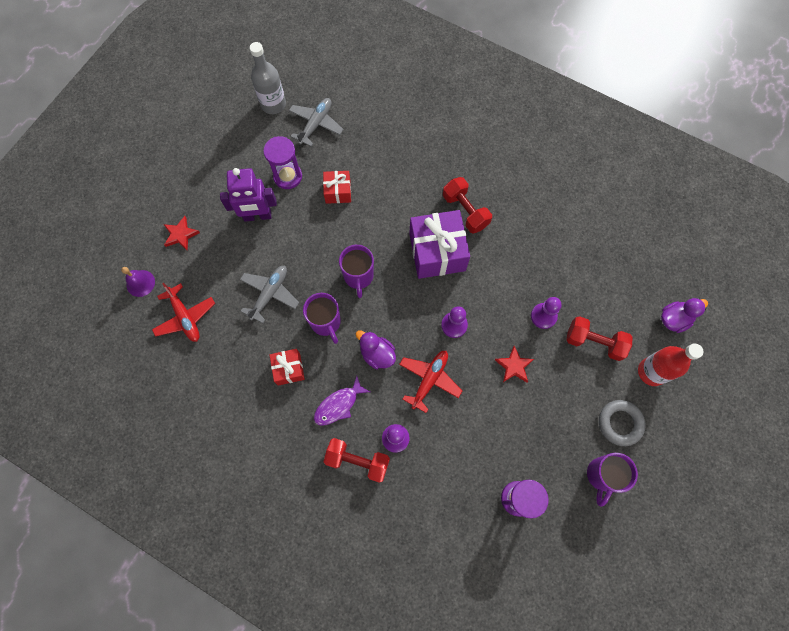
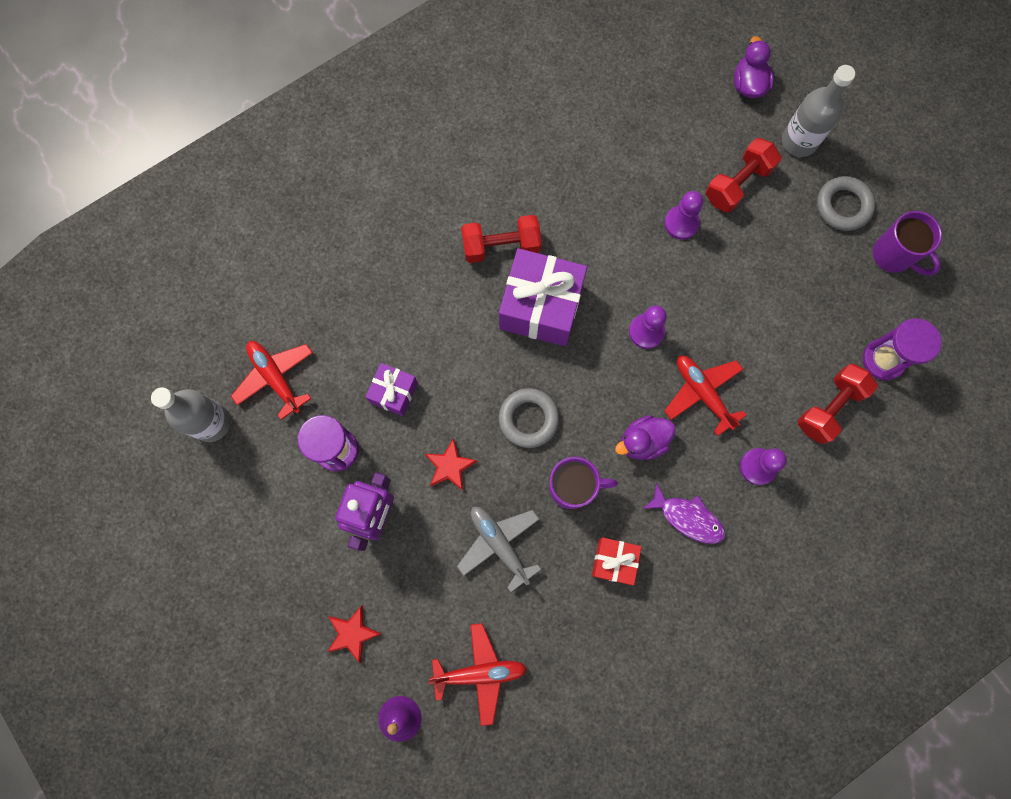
camera: 65 degrees left, 5 degrees up
grey plane [289,98,344,147] -> red plane [231,341,313,420]
purple fish [314,376,370,426] -> purple fish turned 45 degrees counterclockwise [642,483,725,544]
red gift [323,171,351,204] -> purple gift [366,363,418,416]
red dumbbell [324,438,390,483] -> red dumbbell moved to [798,364,878,444]
purple mug [339,245,374,298] -> grey ring [499,388,559,448]
red star [495,346,534,382] -> red star moved to [425,438,478,491]
red bottle [638,343,703,386] -> grey bottle [782,65,855,157]

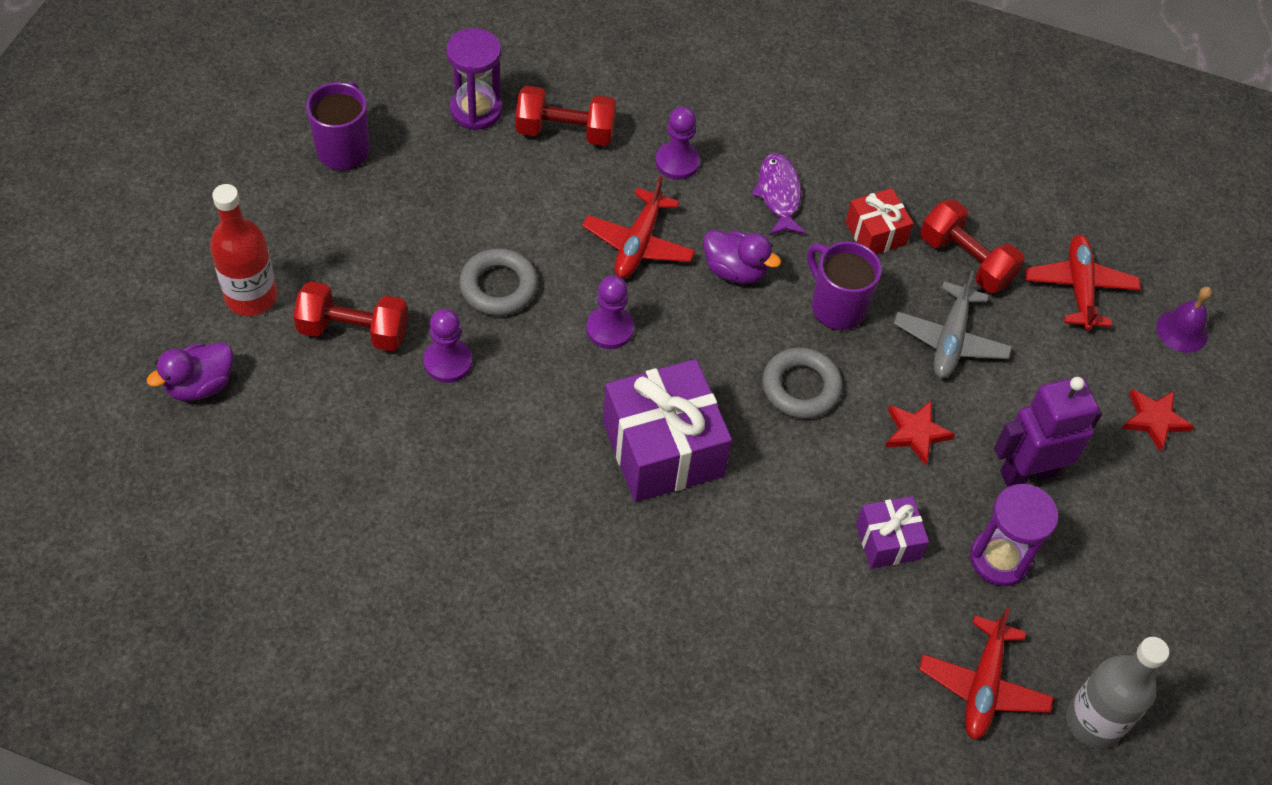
camera: 130 degrees left, 20 degrees down
red plane [428,623,527,726] -> red plane turned 45 degrees clockwise [1025,235,1141,331]
red dumbbell [461,215,541,263] -> red dumbbell moved to [920,200,1024,293]
grey bottle [782,65,855,157] -> red bottle [210,184,277,316]
grey ring [817,176,875,231] -> grey ring moved to [459,248,538,316]

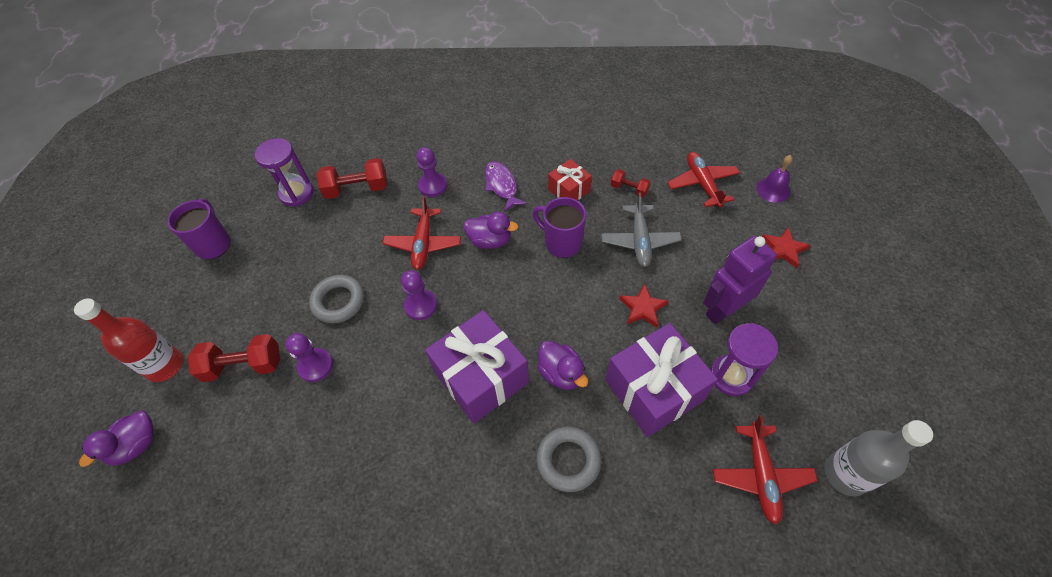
camera: 10 degrees left, 0 degrees up
grey ring [762,347,843,419] -> grey ring moved to [536,427,601,492]
purple gift [856,496,929,569] -> purple gift [606,323,718,437], size x1.89
red dumbbell [920,200,1024,293] -> red dumbbell [611,169,651,197], size x0.57
none -> purple duck [537,341,588,390]

